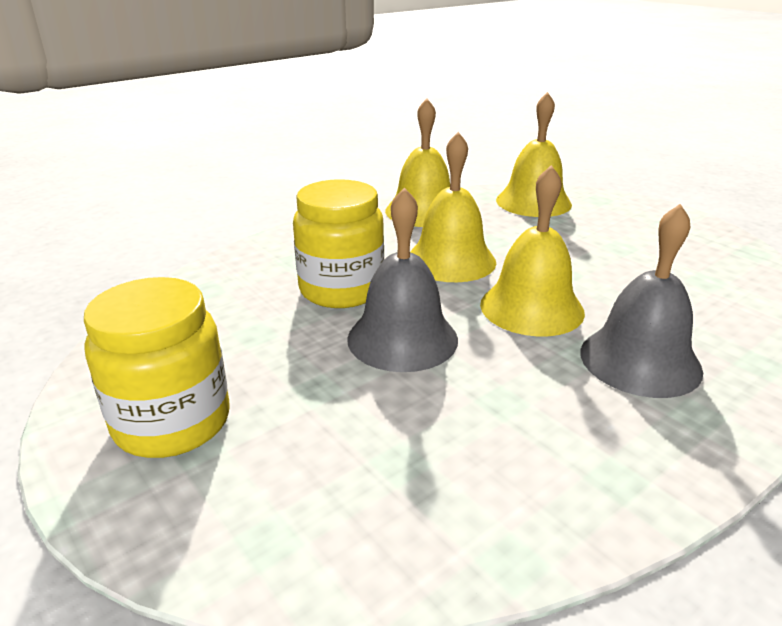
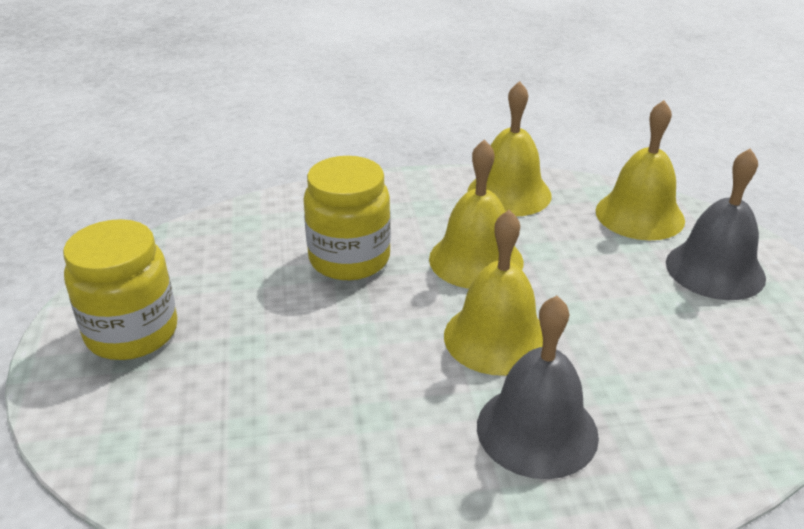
camera: 30 degrees right, 5 degrees up
grey bell [347,187,458,372] -> grey bell moved to [666,148,766,300]

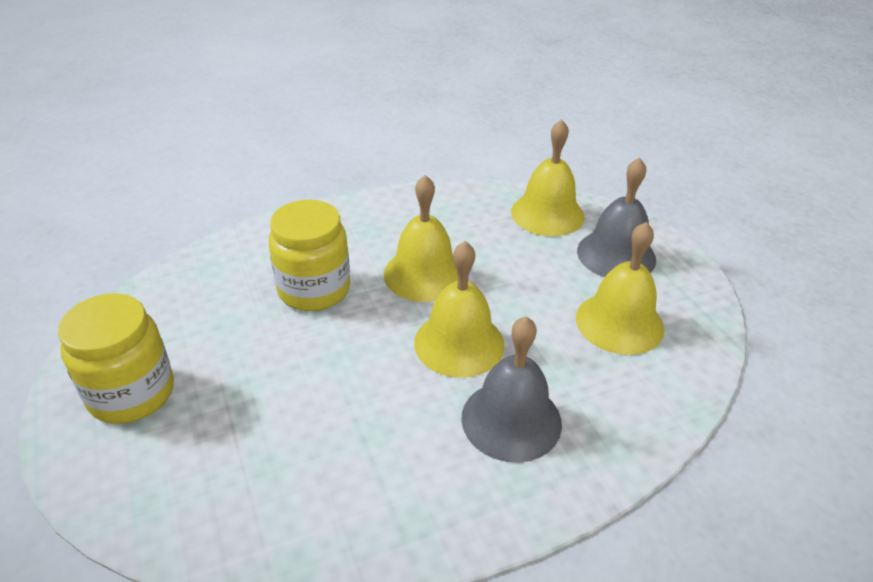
camera: 15 degrees left, 5 degrees up
yellow bell [468,81,552,217] -> yellow bell moved to [576,222,664,355]

